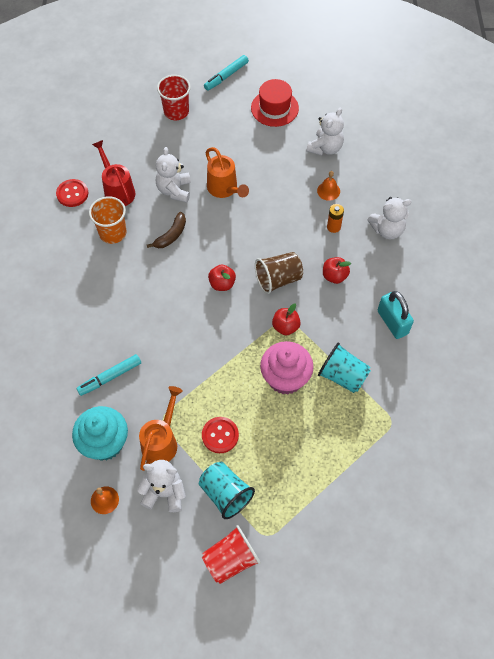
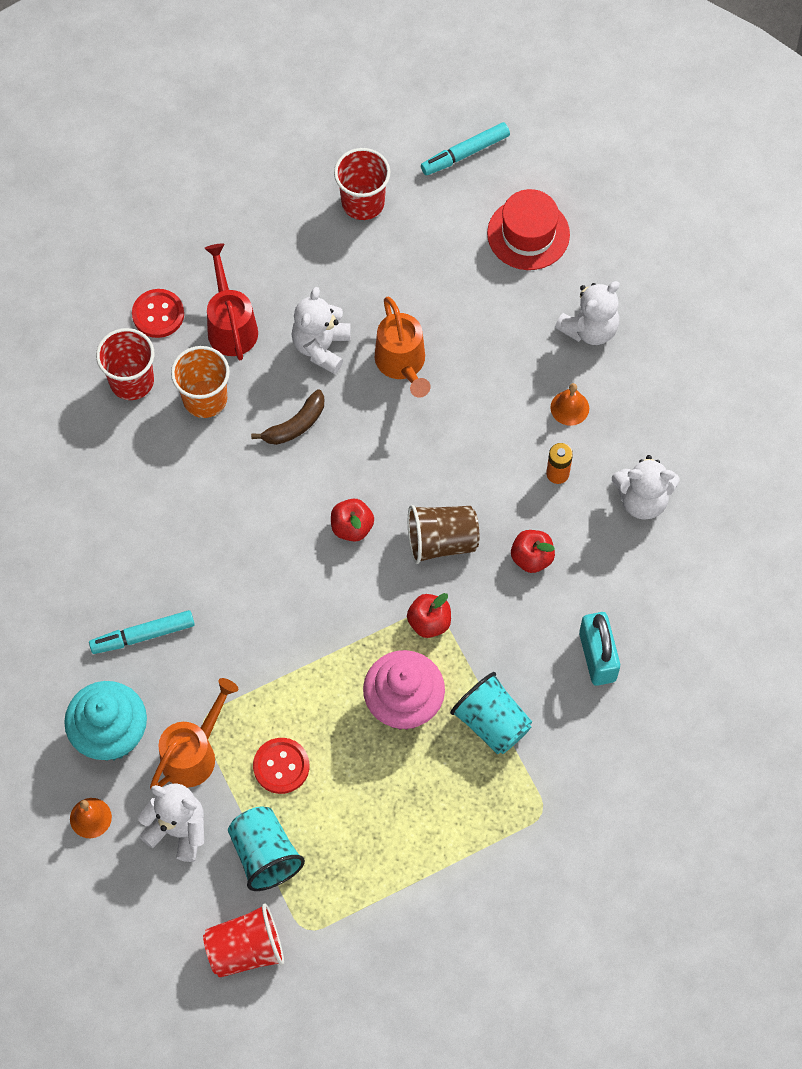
camera: 15 degrees right, 5 degrees up
none -> red cup [96,328,154,400]

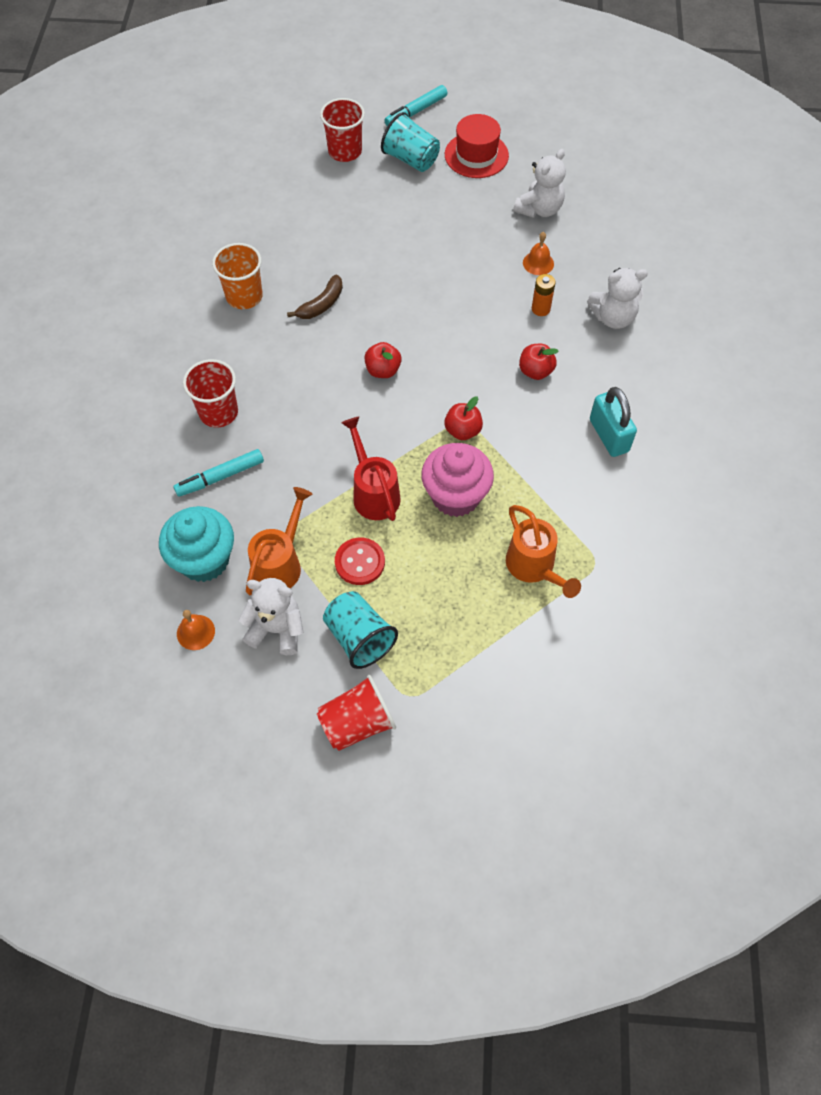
camera: 10 degrees left, 5 degrees down
red cup [96,328,154,400] -> red cup moved to [183,359,238,427]
red button [132,289,184,338] -> none
red watering can [204,244,258,360] -> red watering can moved to [341,417,401,521]
white teddy bear [292,287,351,374] -> none
orange watering can [375,297,431,398] -> orange watering can moved to [506,505,581,598]
brown cup [408,505,479,564] -> none
turquoise cup [450,672,532,754] -> turquoise cup moved to [381,112,440,172]

